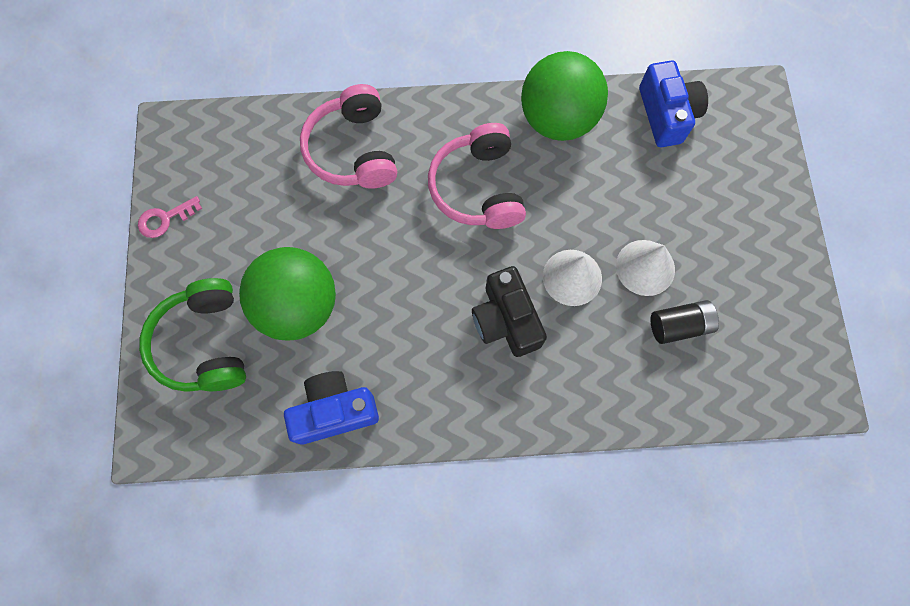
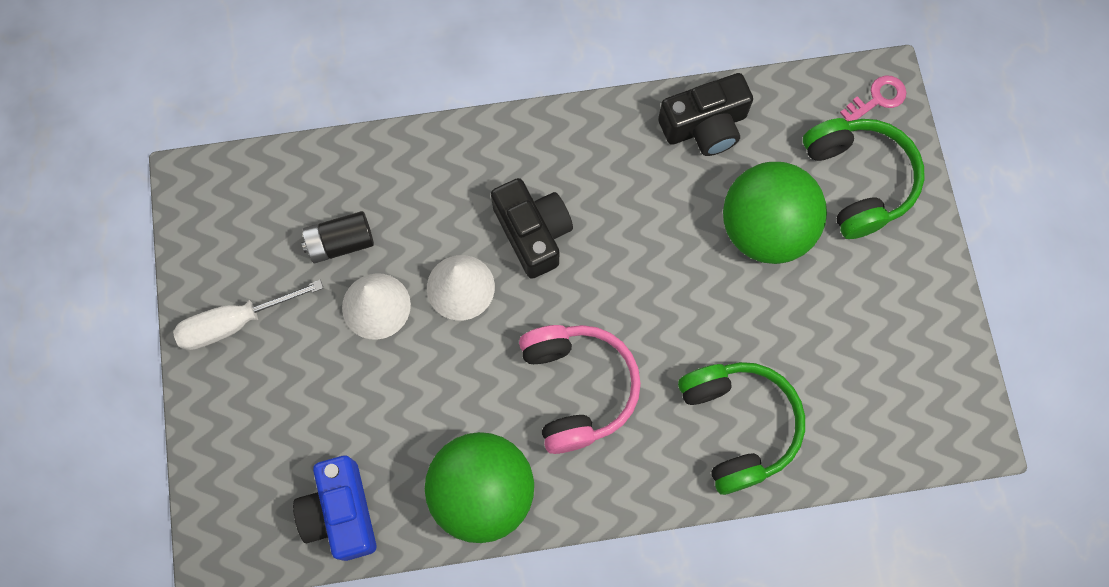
camera: 175 degrees right, 0 degrees up
pink key [138,196,202,238] -> pink key moved to [840,75,906,121]
blue camera [284,371,379,444] -> black camera [658,73,753,156]
pink headphones [300,84,397,189] -> green headphones [678,362,805,495]
none -> white screwdriver [173,280,323,350]

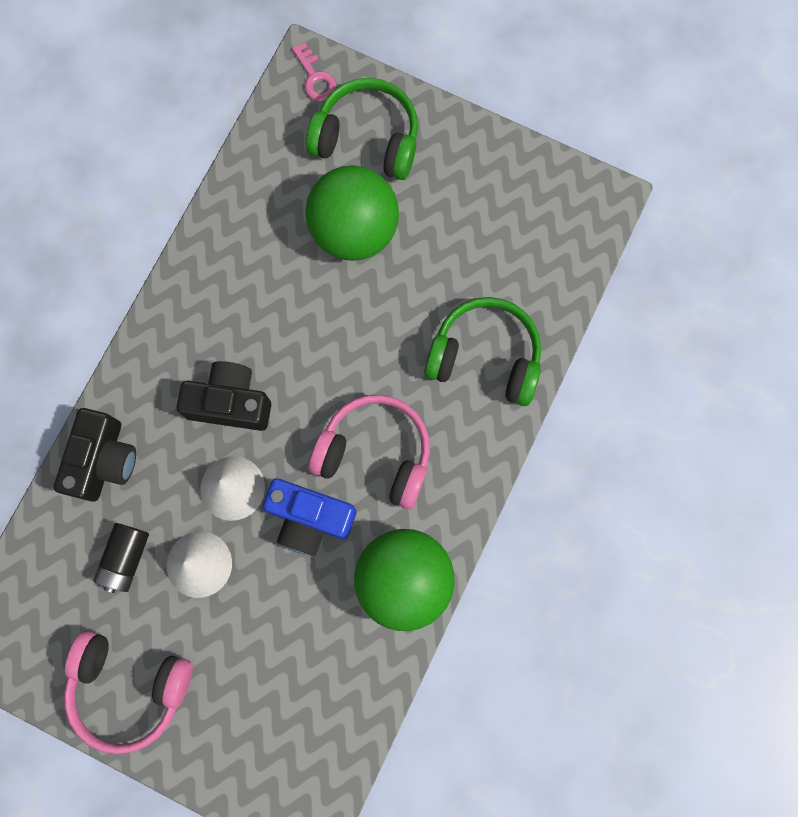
camera: 55 degrees left, 5 degrees up
white screwdriver [173,280,323,350] -> pink headphones [64,631,193,754]
blue camera [293,455,377,561] -> blue camera moved to [263,478,356,556]
black camera [658,73,753,156] -> black camera moved to [54,408,136,502]
pink key [840,75,906,121] -> pink key turned 150 degrees clockwise [292,43,337,101]

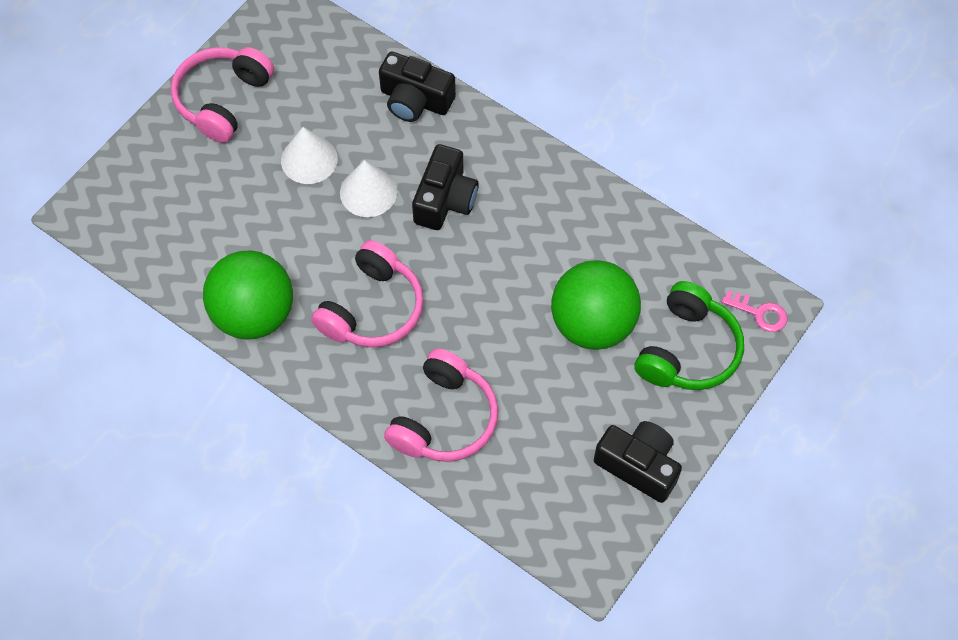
camera: 100 degrees right, 15 degrees down
black battery [93,523,149,593] -> none
blue camera [263,478,356,556] -> none
pink key [292,43,337,101] -> pink key turned 135 degrees counterclockwise [722,290,788,332]
green headphones [424,297,541,406] -> pink headphones [384,348,498,462]
none -> black camera [594,421,682,503]

